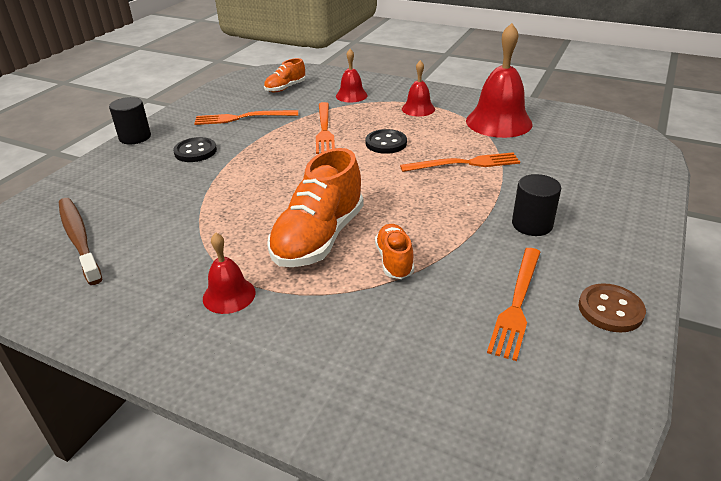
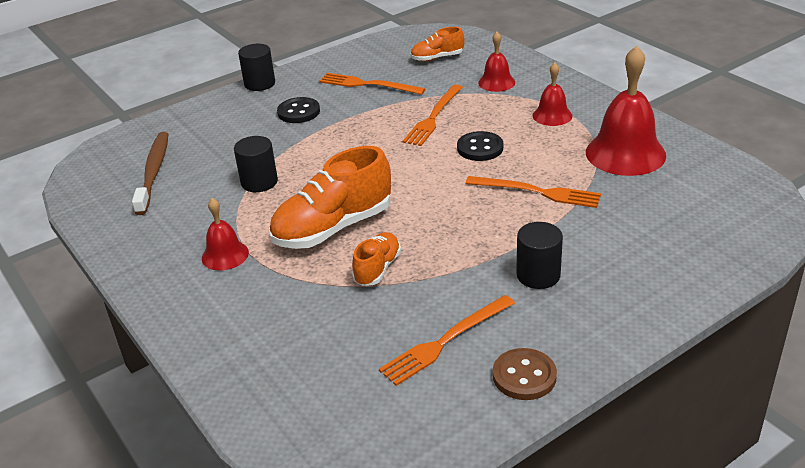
camera: 30 degrees right, 0 degrees up
none -> black cylinder [234,136,278,192]

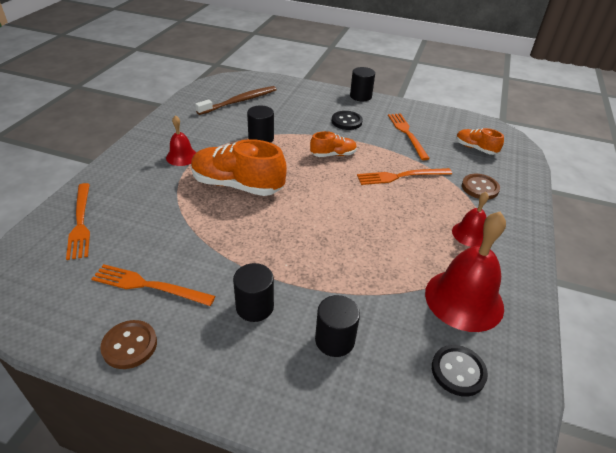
camera: 50 degrees right, 5 degrees up
orange shoe [352,232,401,286] -> orange shoe moved to [310,131,357,157]
black button [457,131,503,161] -> black button moved to [432,345,488,396]
orange fork [465,176,601,208] -> orange fork moved to [66,183,90,260]
red bell [478,32,515,92] -> brown button [462,174,500,199]
none -> black cylinder [315,295,360,357]

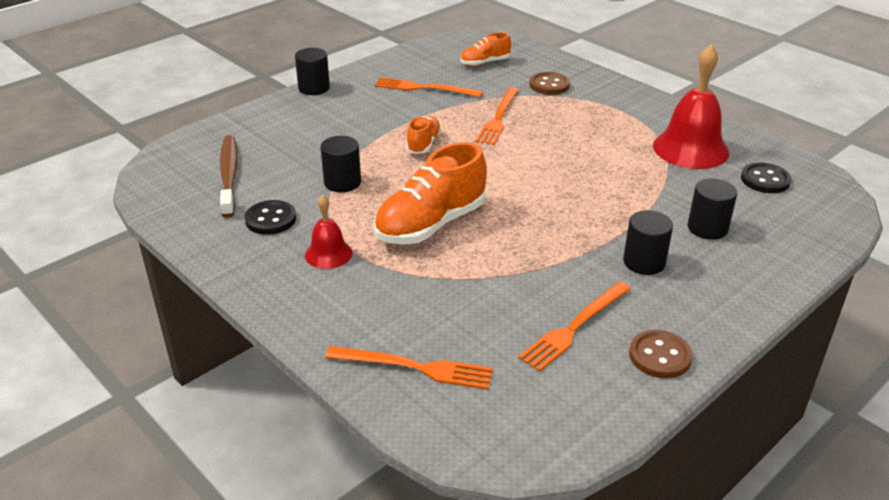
camera: 60 degrees left, 5 degrees down
black button [332,111,363,130] -> black button moved to [245,200,296,235]
red bell [452,192,489,247] -> none

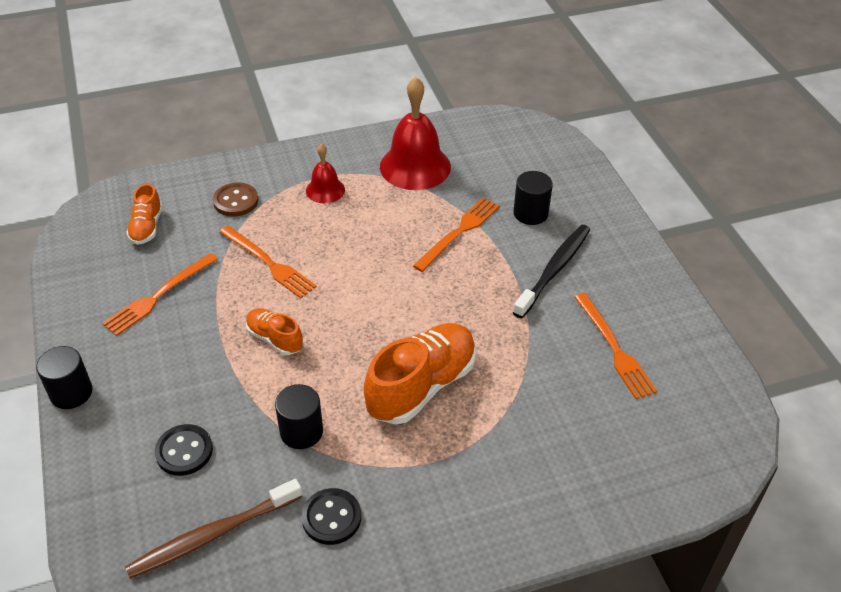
camera: 65 degrees left, 10 degrees up
brown toothbrush [220,135,238,218] -> brown toothbrush turned 45 degrees counterclockwise [125,479,302,579]
red bell [305,195,352,269] -> red bell moved to [306,144,345,203]
orange fork [325,346,493,390] -> orange fork moved to [413,197,500,272]
orange shoe [374,142,487,244] -> orange shoe turned 120 degrees counterclockwise [364,323,476,424]
black cylinder [623,210,673,275] -> black toothbrush [513,225,590,318]
brown button [629,330,693,378] -> none
black button [741,163,791,193] -> black button moved to [155,424,213,476]

